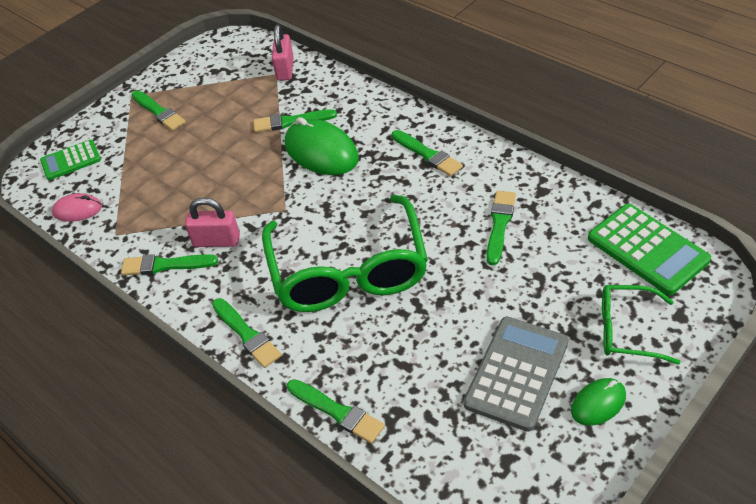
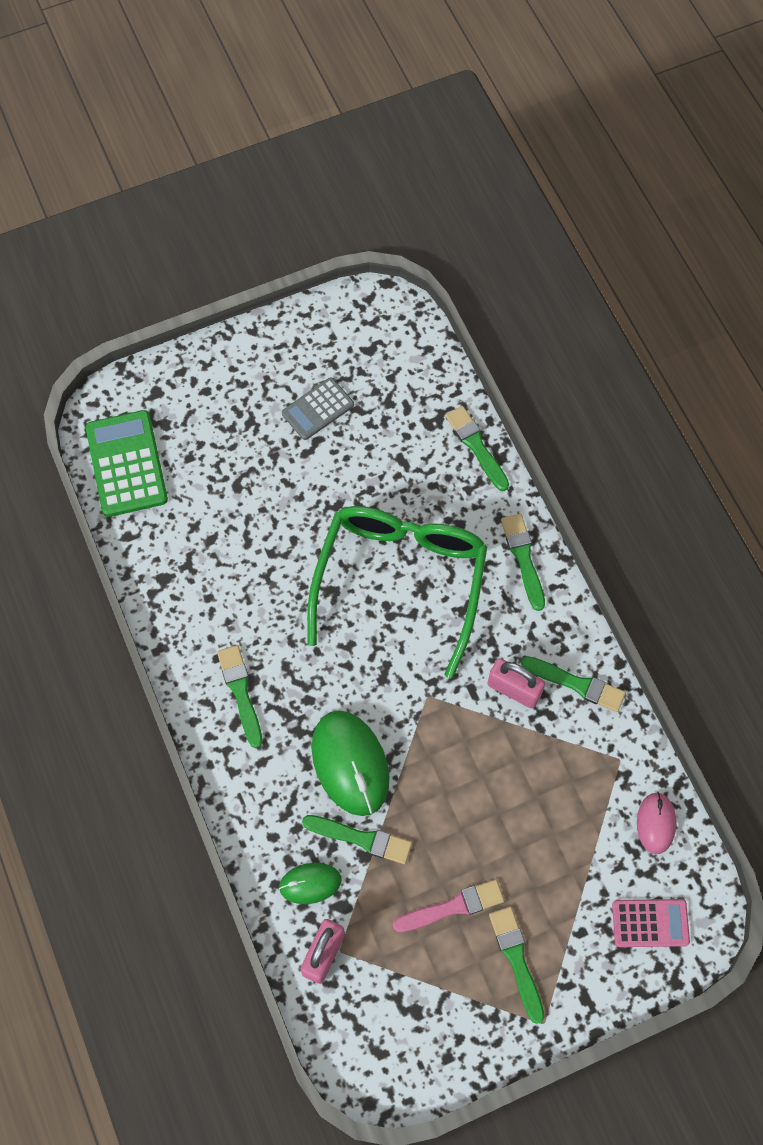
camera: 160 degrees left, 20 degrees up
green calculator [40,140,101,180] -> pink calculator [612,899,690,947]
pink mouse [52,193,102,222] -> pink mouse turned 75 degrees clockwise [637,792,676,854]
grey calculator [463,317,569,432] -> grey calculator [282,377,354,440], size x0.62
green brush [487,191,516,265] -> none
green mouse [571,378,626,426] -> green mouse moved to [279,863,341,904]
green glasses [602,285,681,365] -> none
none -> pink brush [393,879,504,932]

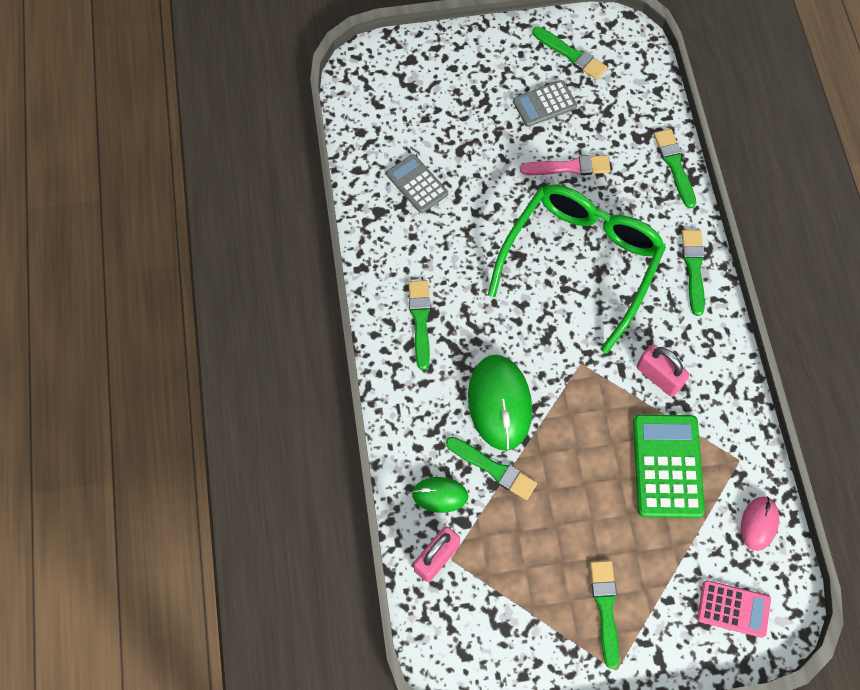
camera: 15 degrees right, 0 degrees up
green calculator [86,410,168,517] -> green calculator moved to [633,414,705,518]
pink brush [393,879,504,932] -> pink brush moved to [520,155,611,175]
green brush [521,656,626,712] -> green brush moved to [532,26,607,80]
none -> grey calculator [386,154,448,213]

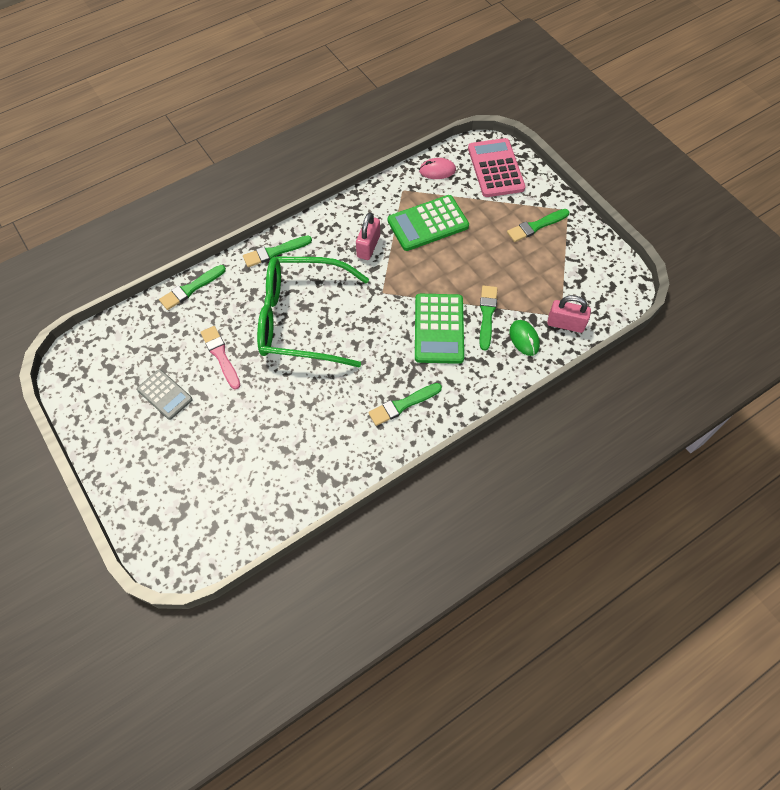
camera: 115 degrees left, 5 degrees down
grey calculator [386,154,448,213] -> none
green mouse [468,355,532,451] -> green calculator [415,294,464,364]
green brush [532,26,607,80] -> none
pink calculator [697,580,771,638] -> pink calculator [468,138,525,197], size x1.61

